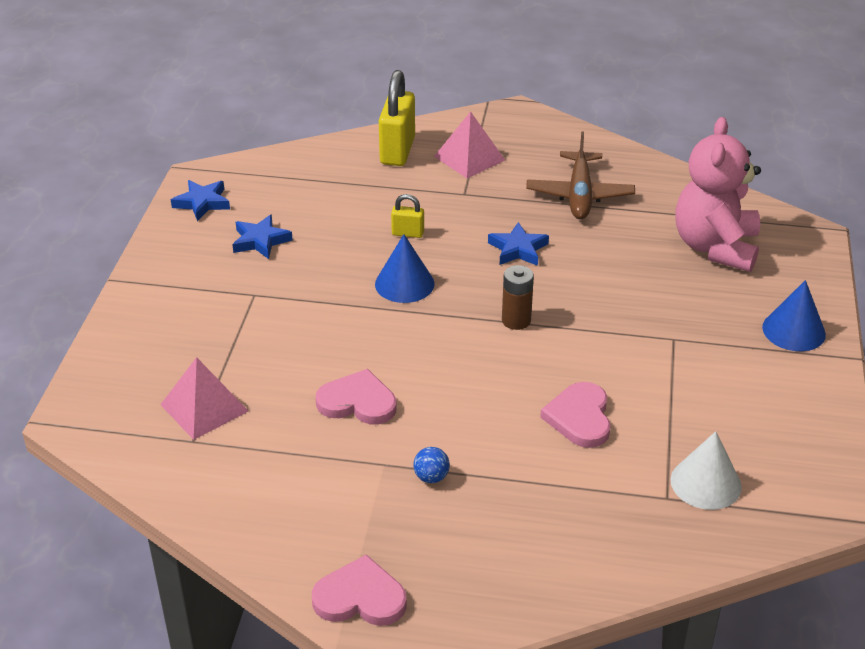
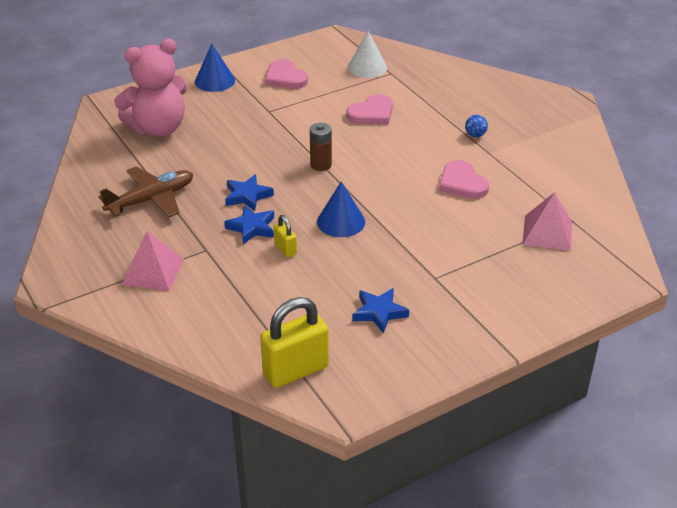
camera: 130 degrees left, 0 degrees up
blue star [171,180,230,221] -> blue star moved to [224,205,274,244]
pink heart [312,554,407,626] -> pink heart moved to [265,59,308,89]
yellow padlock [379,70,415,166] -> yellow padlock moved to [260,297,329,388]

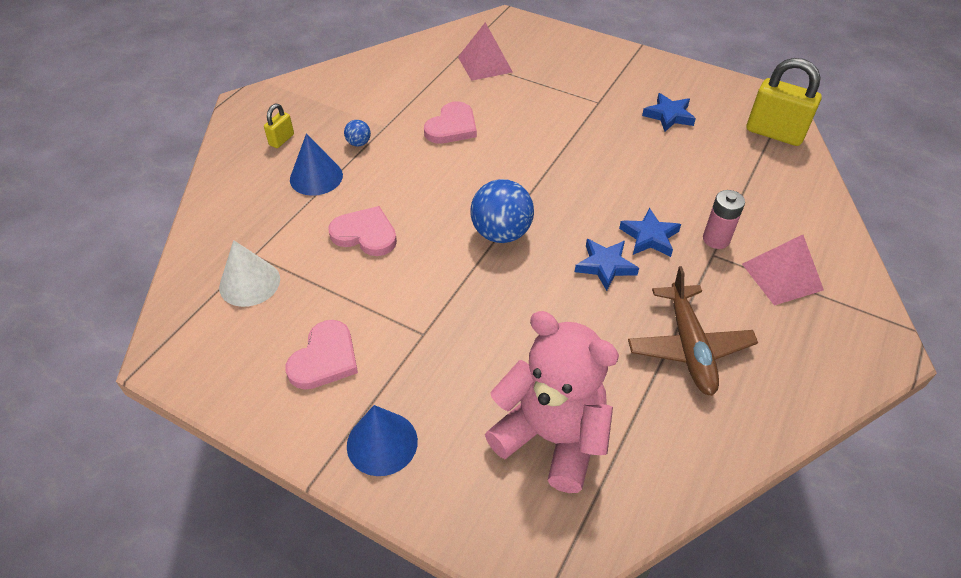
camera: 120 degrees left, 10 degrees up
brown plane [99,167,193,217] -> brown plane turned 120 degrees counterclockwise [628,266,758,396]
yellow padlock [274,215,297,258] -> yellow padlock moved to [264,104,294,148]
brown battery [310,123,332,171] -> blue ball [470,179,534,243]
blue cone [317,181,365,237] -> blue cone moved to [290,133,343,196]
none -> pink battery [703,190,745,249]

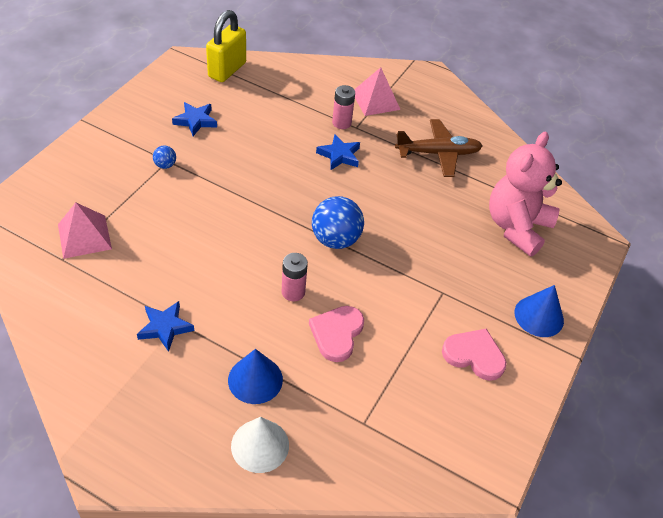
camera: 95 degrees left, 0 degrees up
white cone [219,240,280,307] -> white cone moved to [231,417,289,473]
yellow padlock [264,104,294,148] -> none
blue ball [344,120,371,146] -> blue ball moved to [153,146,176,169]
pink heart [424,101,477,143] -> none
blue star [575,239,639,291] -> blue star moved to [137,301,194,352]
none -> pink battery [282,253,308,301]

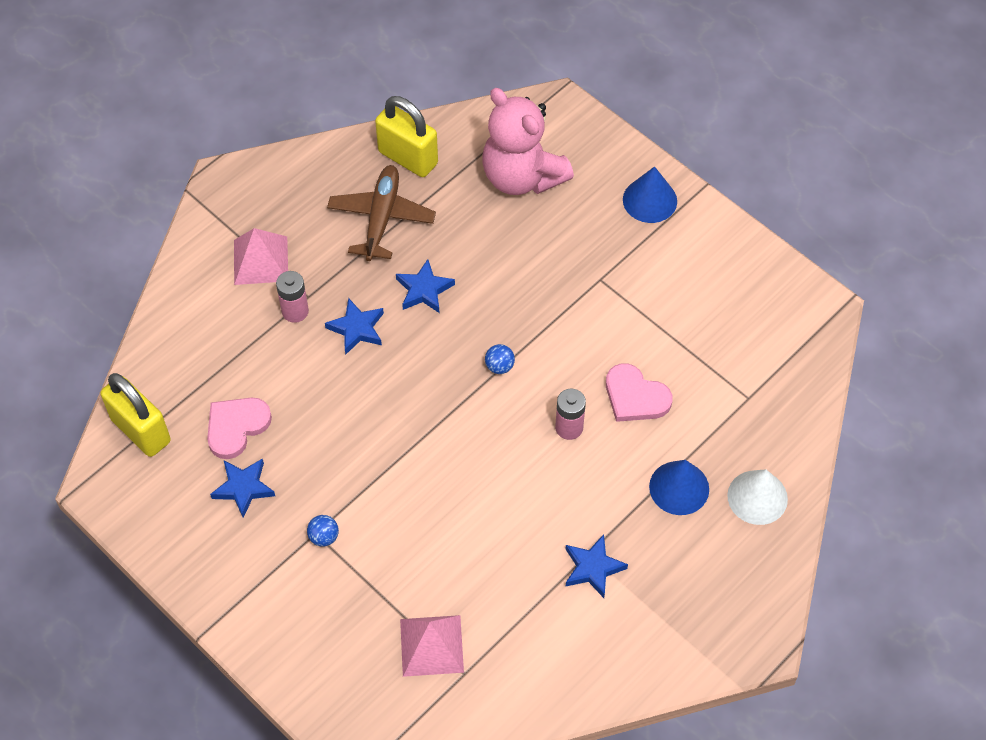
camera: 70 degrees left, 10 degrees up
blue ball [312,196,364,249] -> blue ball [485,344,515,374], size x0.47
pink heart [442,329,507,381] -> pink heart moved to [207,397,272,459]
none -> yellow padlock [375,96,438,177]
none -> blue star [396,259,455,313]

